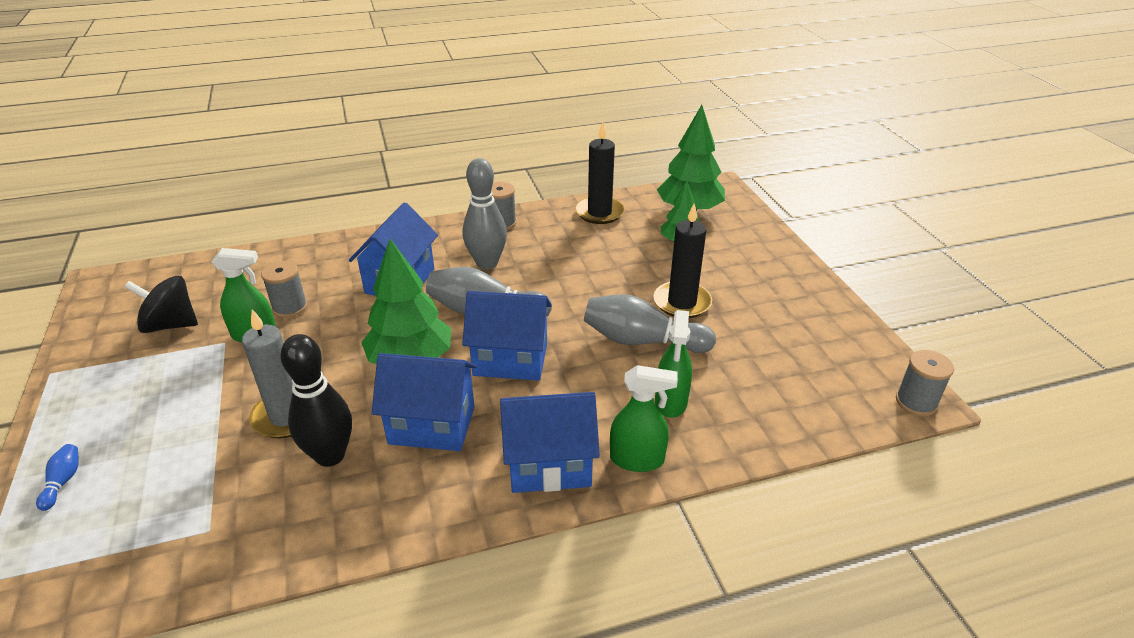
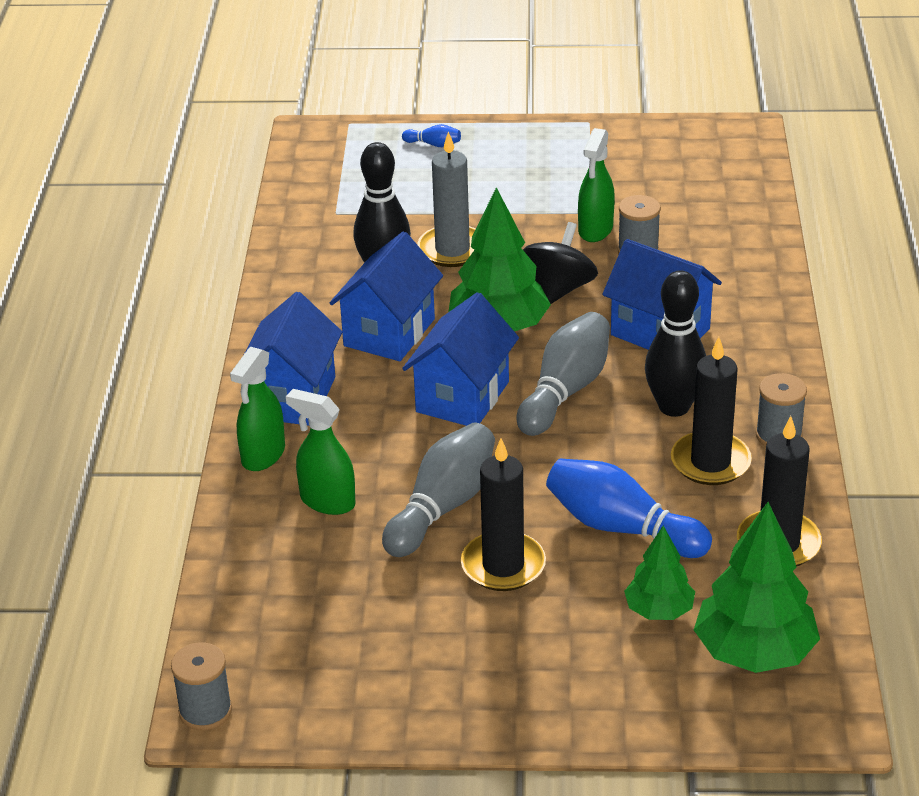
camera: 110 degrees right, 0 degrees up
black spinning top [124,276,198,333] -> black spinning top moved to [523,222,598,304]
grey bowling pin [463,158,507,269] -> black bowling pin [645,270,706,417]
none -> blue bowling pin [546,458,712,558]
none -> black candle [671,337,752,485]

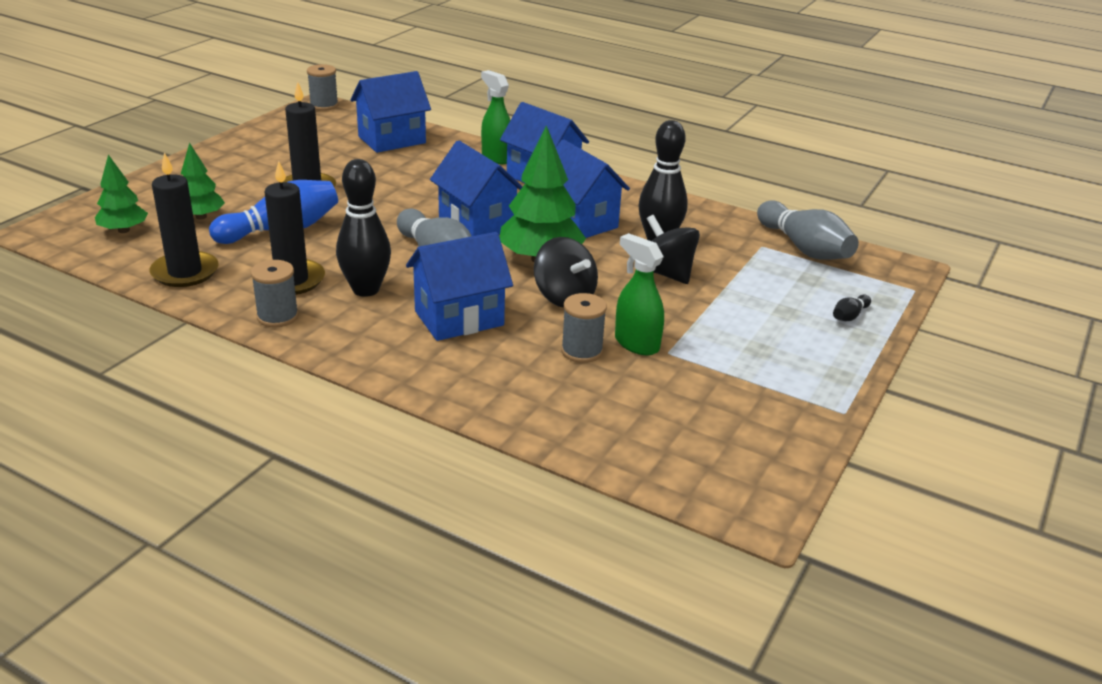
camera: 115 degrees right, 5 degrees down
green spray bottle [286,389,355,515] -> none
grey bowling pin [382,423,495,557] -> grey bowling pin moved to [757,200,859,260]
blue bowling pin [402,124,461,147] -> black bowling pin [833,295,871,321]
grey candle [417,132,476,267] -> black spinning top [647,215,700,284]
green tree [694,502,820,673] -> green tree [95,155,148,233], size x0.59
none -> blue house [350,71,431,153]

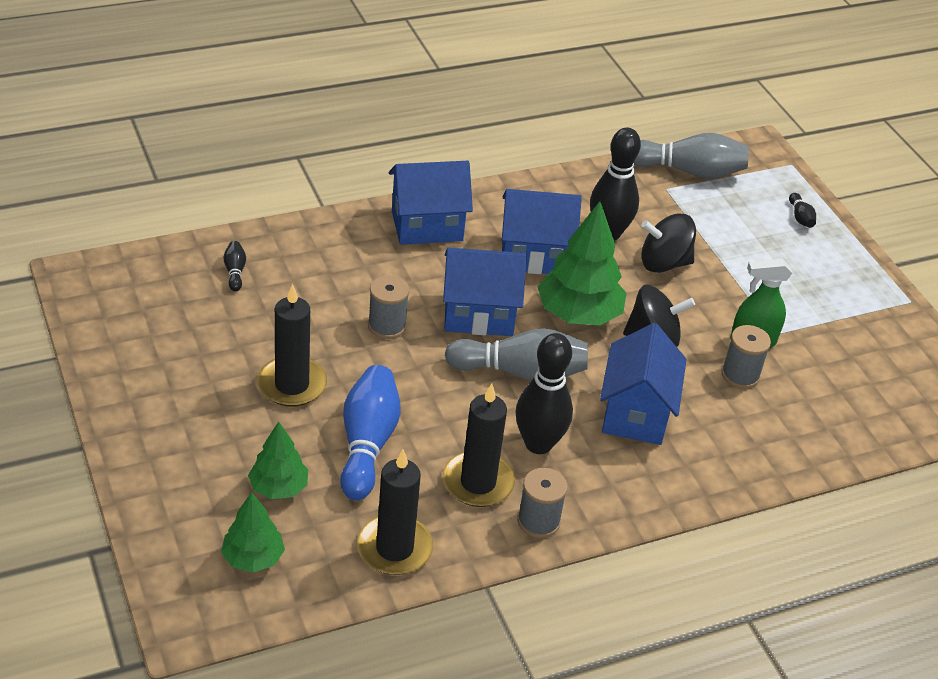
camera: 55 degrees left, 10 degrees up
grey spool [307,64,339,111] -> grey spool moved to [368,275,409,339]
blue house [350,71,431,153] -> black bowling pin [223,241,246,291]
green spray bottle [481,70,510,164] -> none

